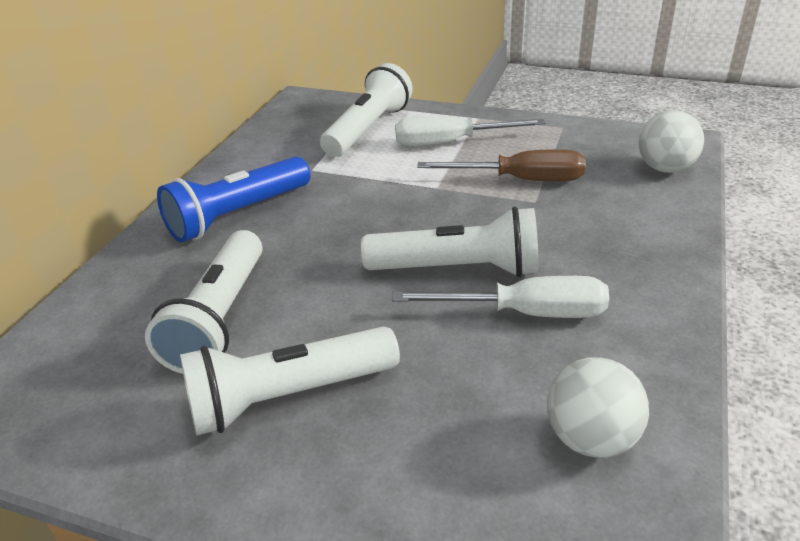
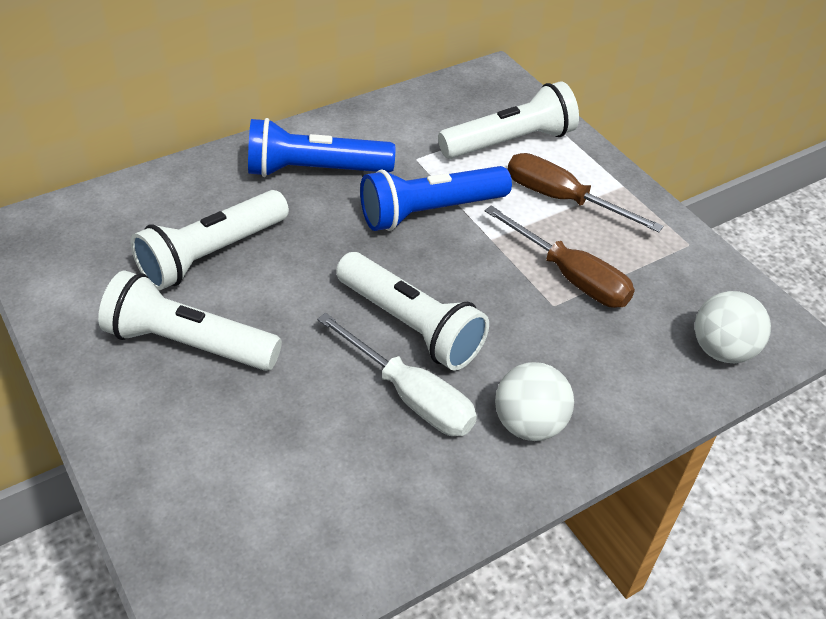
camera: 35 degrees right, 10 degrees up
white screwdriver [395,116,545,146] -> brown screwdriver [507,153,663,232]
white ball [547,357,649,458] -> white ball moved to [495,362,574,441]
none -> blue flashlight [360,166,512,231]

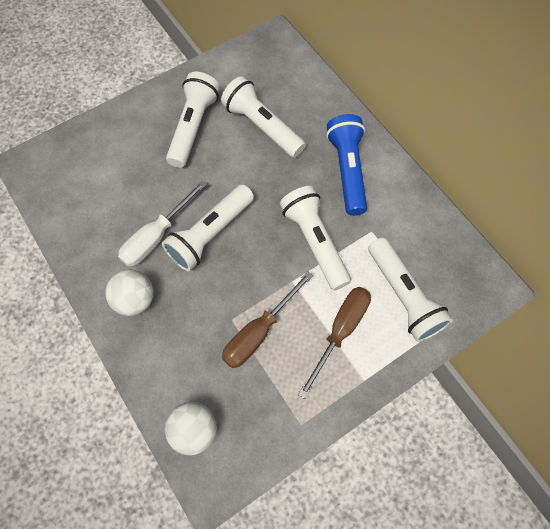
camera: 90 degrees right, 20 degrees up
blue flashlight [360,166,512,231] -> white flashlight [280,186,351,290]

